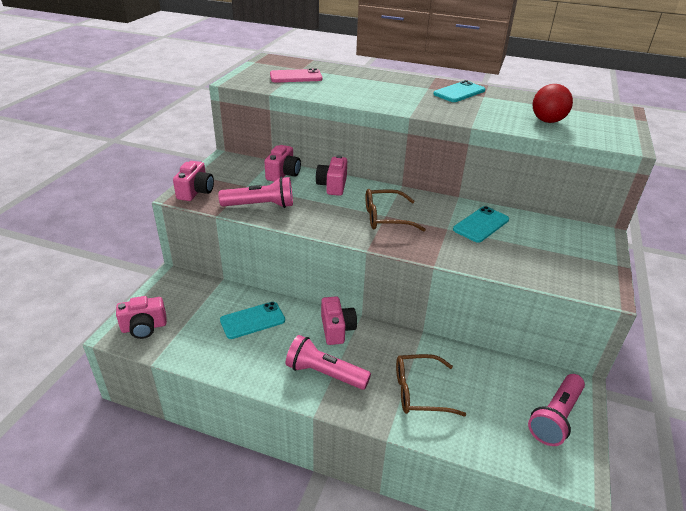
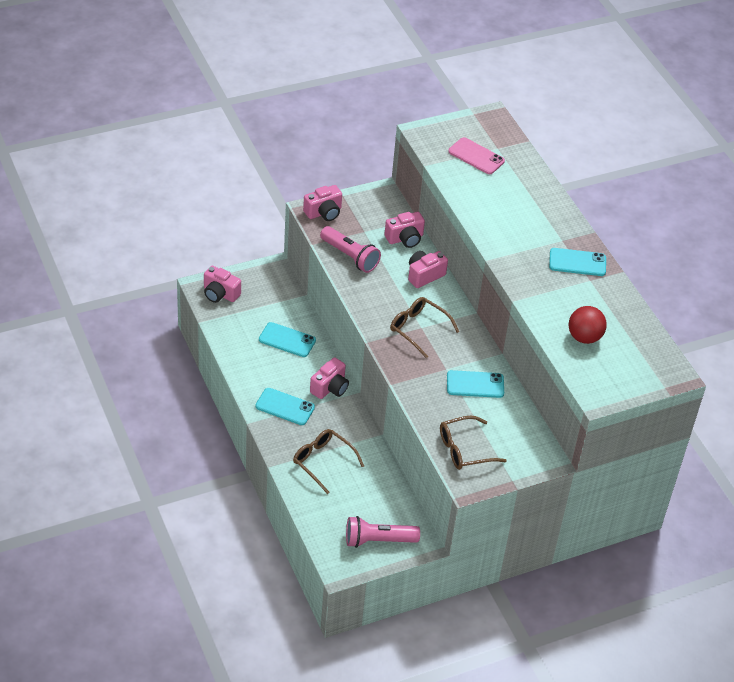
camera: 45 degrees right, 10 degrees up
pink flashlight [286,335,371,390] -> turquoise phone [255,388,315,425]
none -> brown glasses [440,415,507,470]

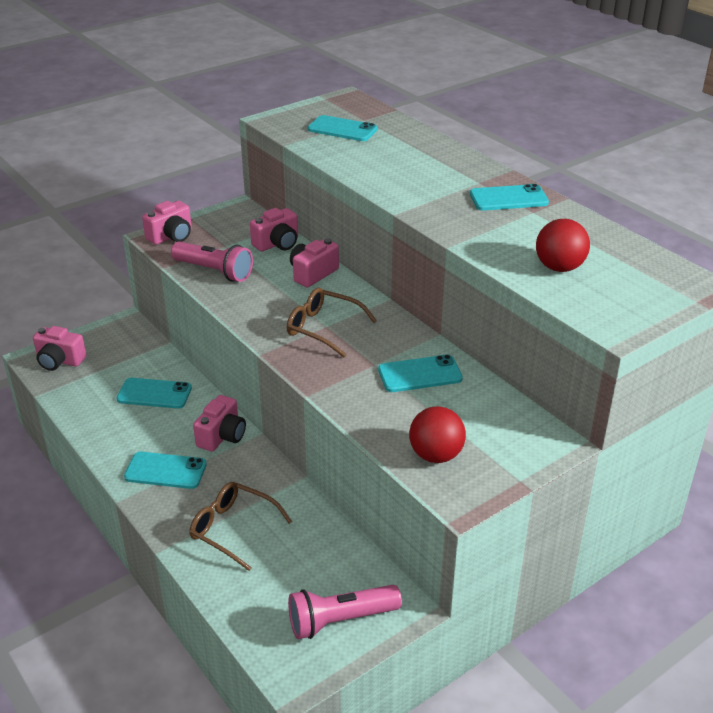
camera: 10 degrees left, 10 degrees down
brown glasses [440,415,507,470] -> red ball [409,406,466,463]
pink phone [448,137,505,174] -> turquoise phone [308,115,378,141]

